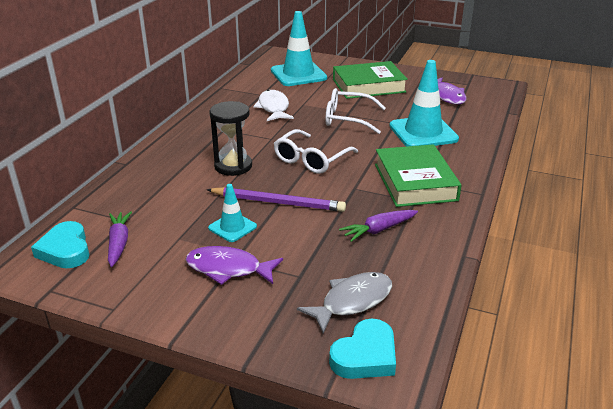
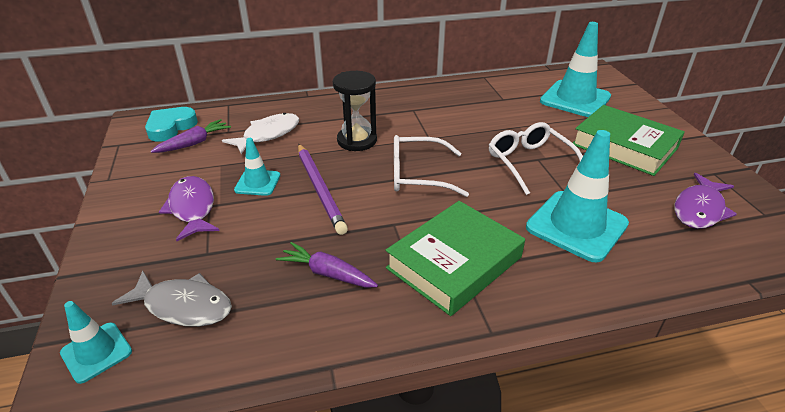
camera: 55 degrees right, 5 degrees up
white fish [253,90,294,121] -> white fish moved to [222,113,299,154]
turquoise heart [329,319,396,379] -> turquoise traffic cone [60,301,132,384]

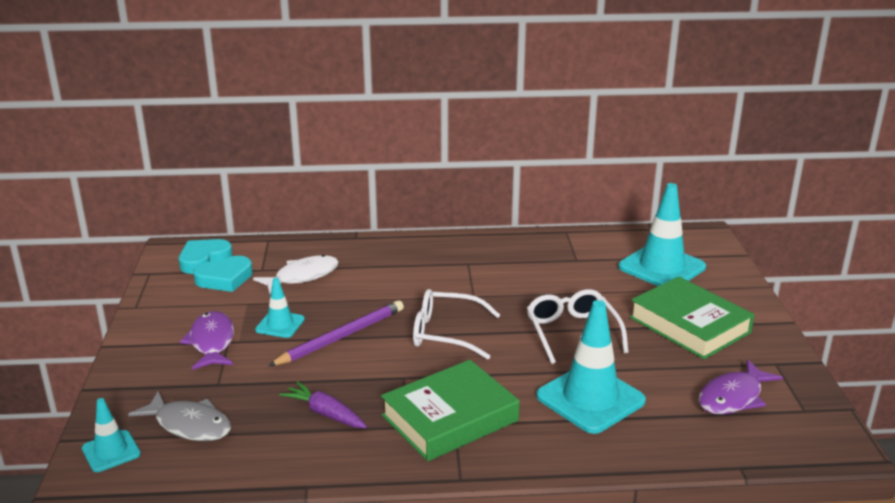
camera: 10 degrees right, 10 degrees down
purple carrot [150,119,231,153] -> turquoise heart [193,256,253,292]
purple pencil [298,144,348,235] -> purple pencil turned 120 degrees counterclockwise [268,300,404,366]
black hourglass [333,71,377,151] -> none

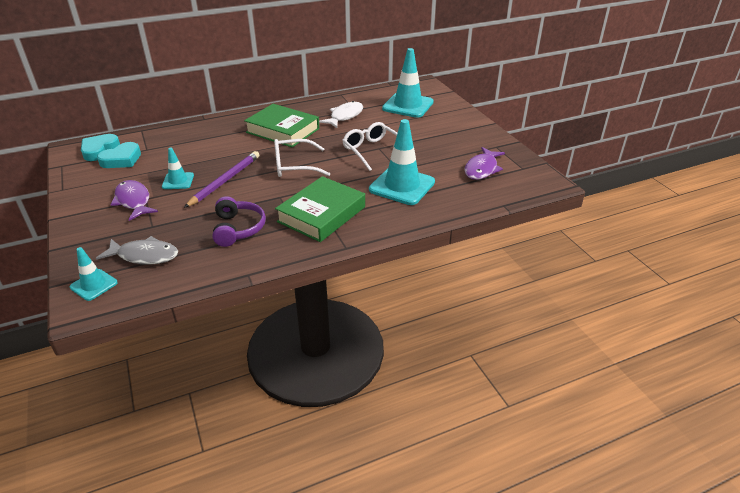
camera: 20 degrees left, 10 degrees up
white fish [253,255,339,294] -> white fish moved to [319,101,363,128]
purple carrot [279,381,367,428] -> purple headphones [212,196,266,247]
green book [630,276,755,359] -> green book moved to [244,104,319,147]

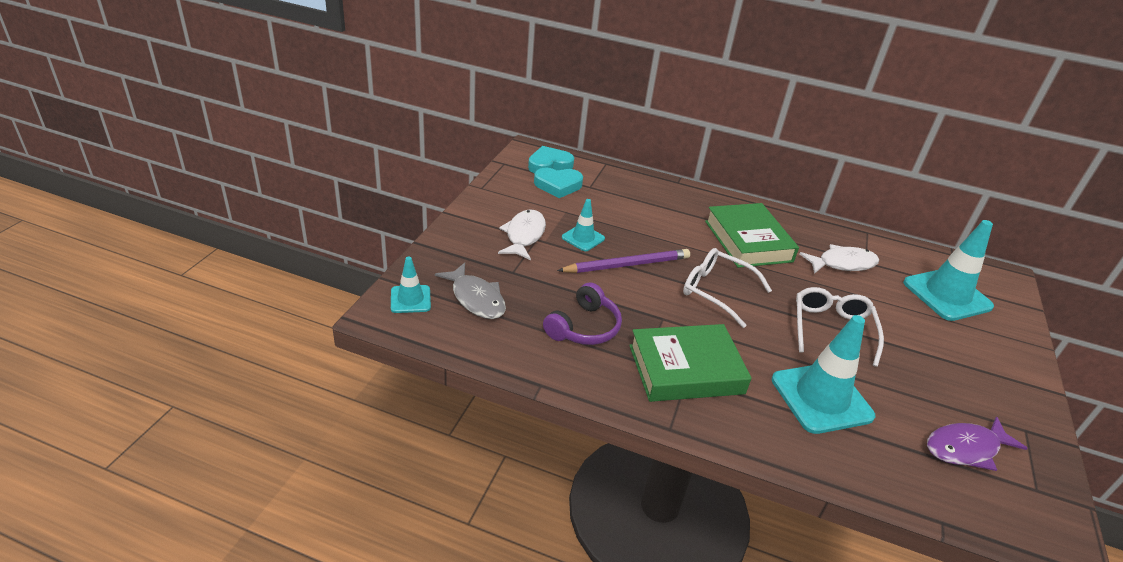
camera: 40 degrees right, 0 degrees up
purple fish [110,180,158,221] -> white fish [498,210,546,260]

